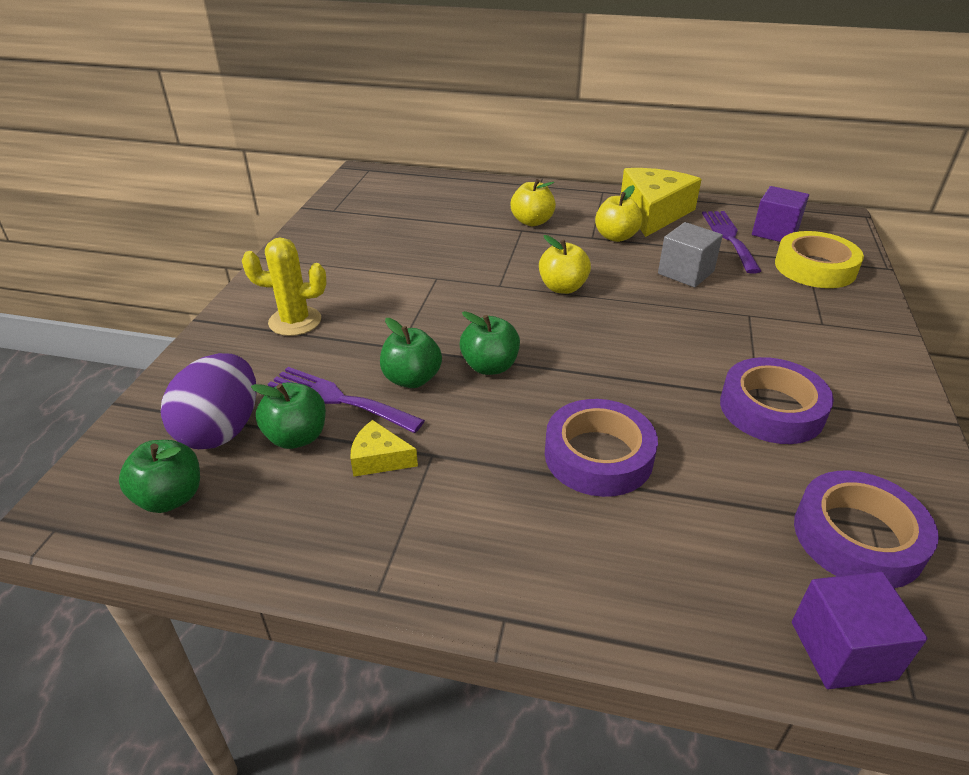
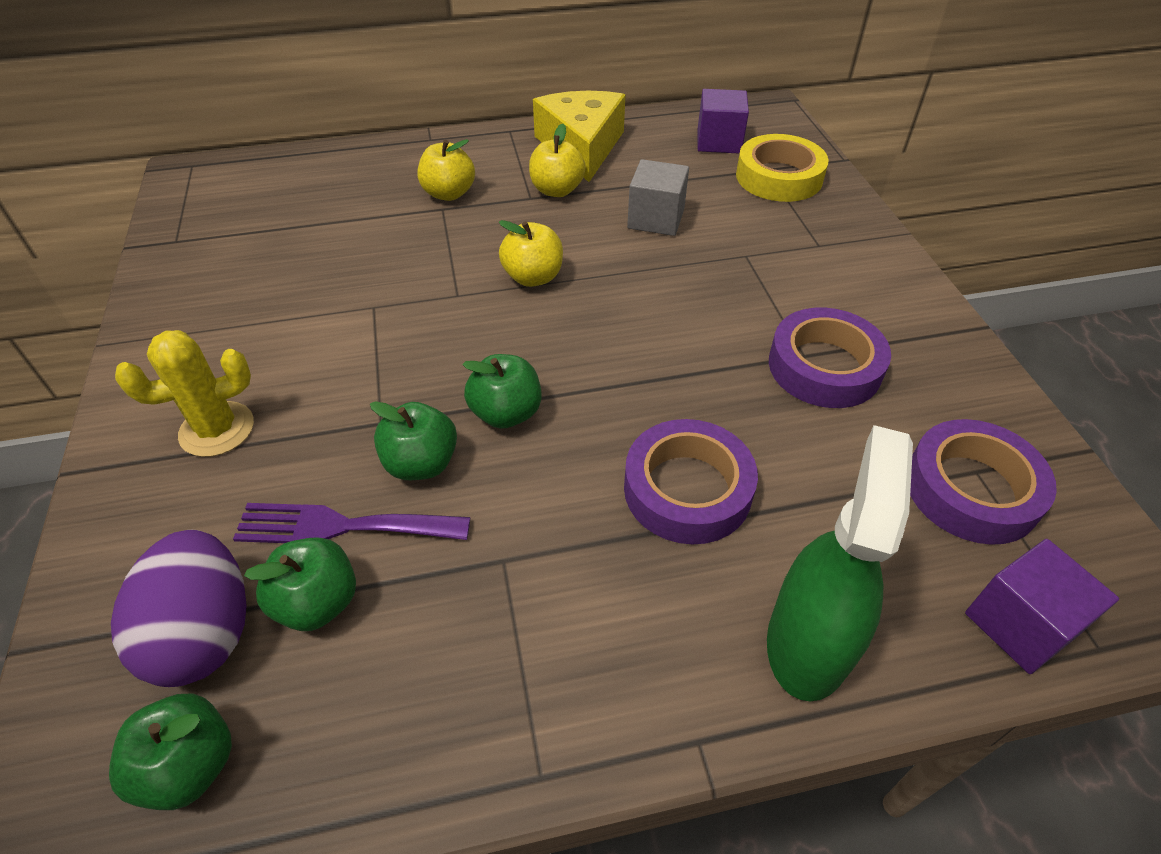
camera: 25 degrees left, 10 degrees up
yellow cheese [351,420,418,477] -> none
purple fork [702,211,761,274] -> none
none -> green spray bottle [767,425,913,701]

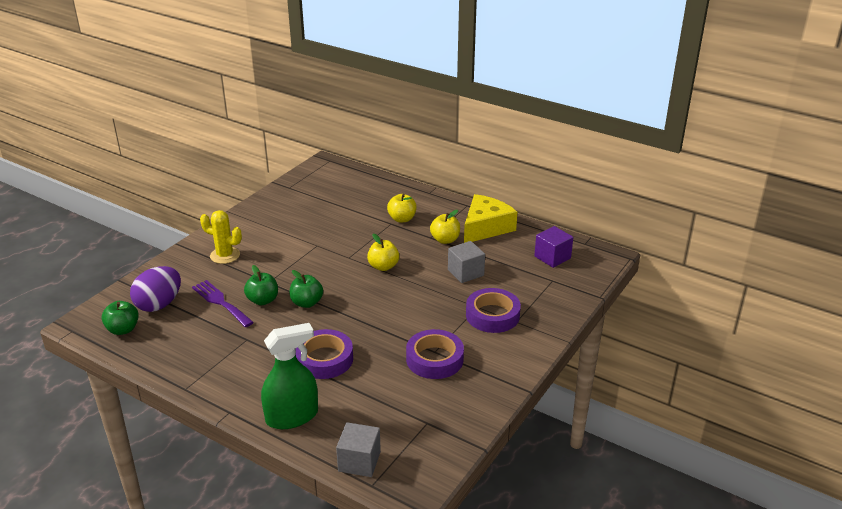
camera: 45 degrees right, 15 degrees down
green apple [244,537,356,631] -> none
yellow tape [736,134,828,202] -> none
purple tape [910,419,1057,545] -> purple tape moved to [466,288,521,333]
purple cube [965,539,1119,674] -> grey cube [336,422,381,477]

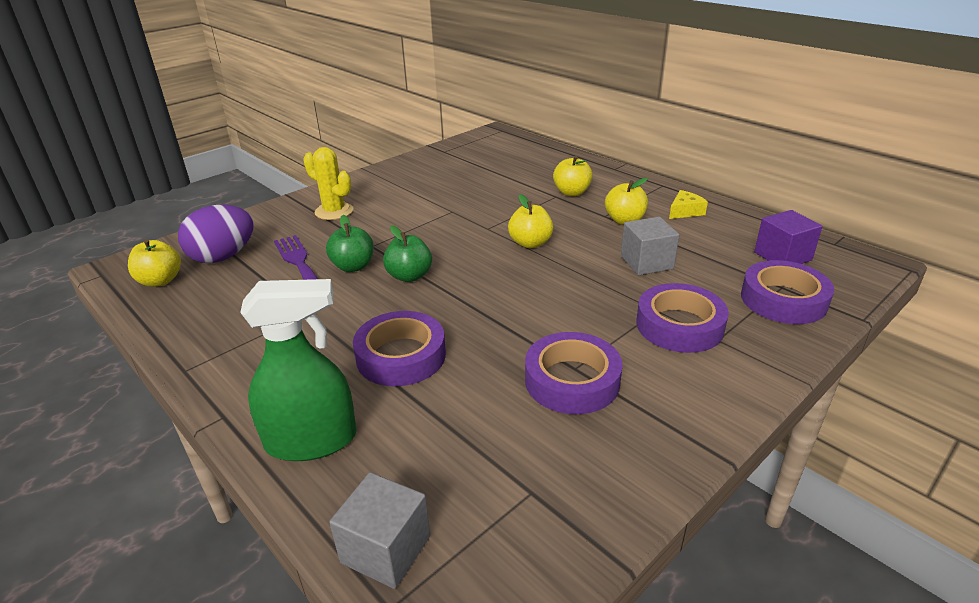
camera: 15 degrees right, 0 degrees up
green apple [102,301,139,335] -> yellow apple [128,239,181,287]
yellow cheese [464,194,517,243] -> yellow cheese [669,190,708,219], size x0.47
none -> purple tape [741,260,834,324]

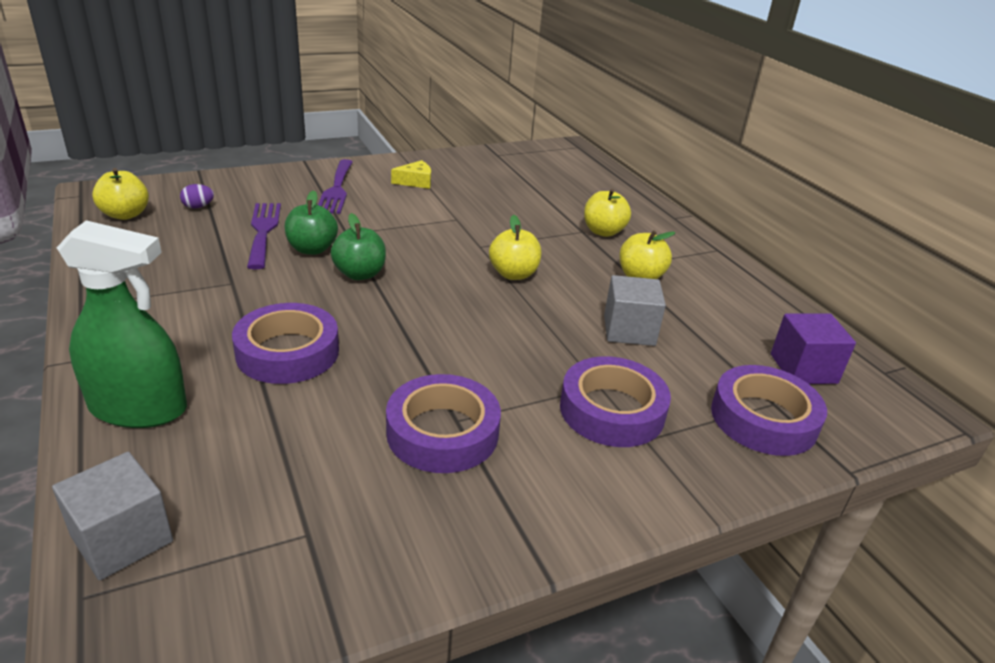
camera: 15 degrees right, 0 degrees up
purple egg [178,205,254,263] -> purple egg [180,184,214,208], size x0.41
yellow cactus [303,147,353,220] -> purple fork [318,159,353,214]
yellow cheese [669,190,708,219] -> yellow cheese moved to [391,160,431,189]

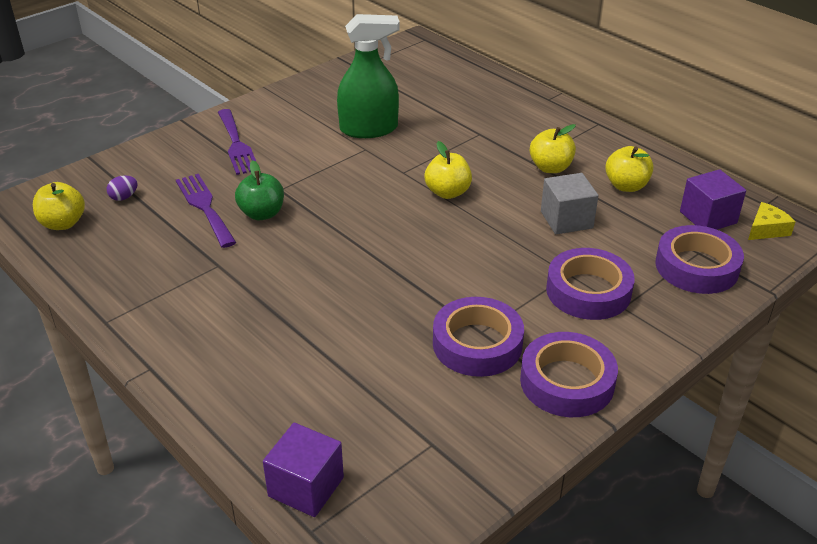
camera: 15 degrees left, 5 degrees up
grey cube [52,452,173,581] -> purple cube [263,423,344,517]
green spray bottle [57,220,187,428] -> green spray bottle moved to [337,14,400,138]
purple tape [232,303,339,384] -> purple tape moved to [520,332,618,417]
green apple [331,213,386,280] -> none
yellow cheese [391,160,431,189] -> yellow cheese moved to [748,202,795,240]
yellow apple [584,189,631,237] -> yellow apple moved to [605,146,654,192]

